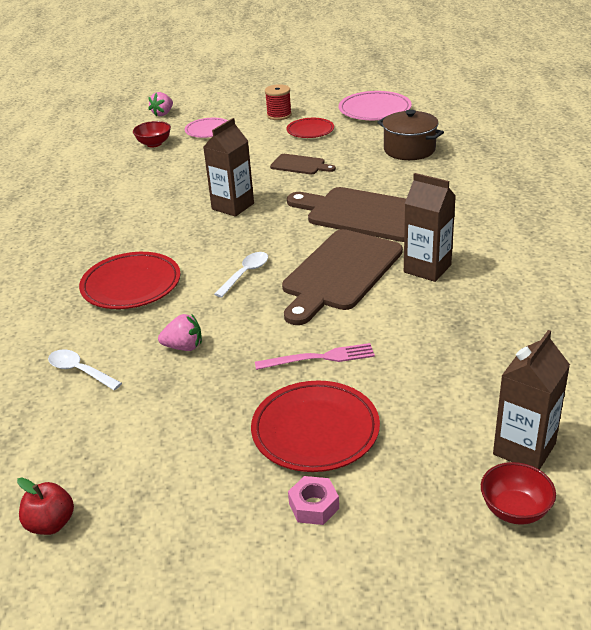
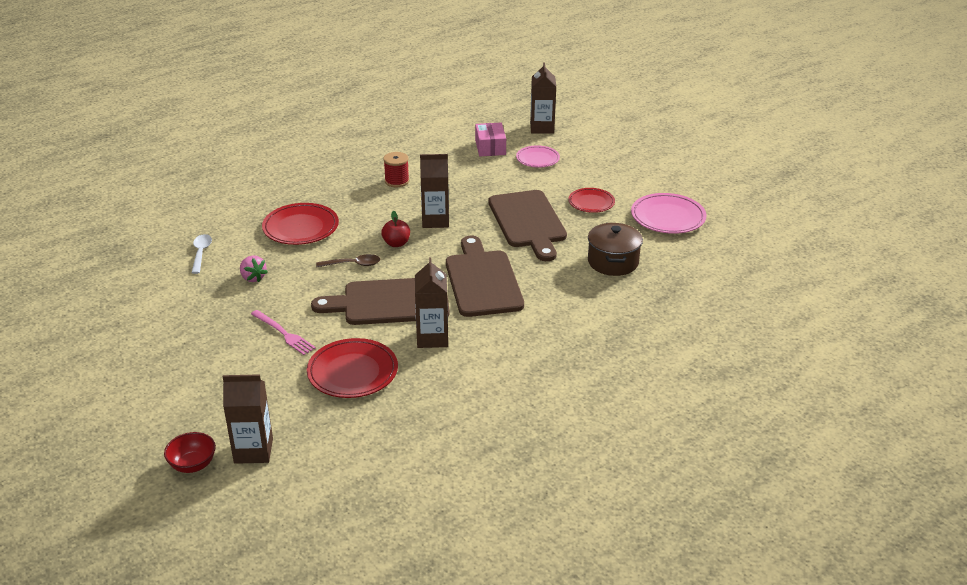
camera: 50 degrees right, 0 degrees up
red apple [17,478,74,535] -> red apple moved to [381,211,410,247]
red bowl [133,121,171,147] -> pink box [475,123,506,156]
pink strawberry [148,92,173,117] -> brown carton [530,62,556,134]
white spoon [214,252,268,298] -> brown spoon [316,254,380,267]
red plate [251,381,380,472] -> red plate moved to [307,338,398,398]
red spool [265,84,292,120] -> red spool moved to [383,152,409,187]
brown cutting board [270,154,336,175] -> brown cutting board [488,190,567,261], size x2.04
pink nut [288,476,339,525] -> none

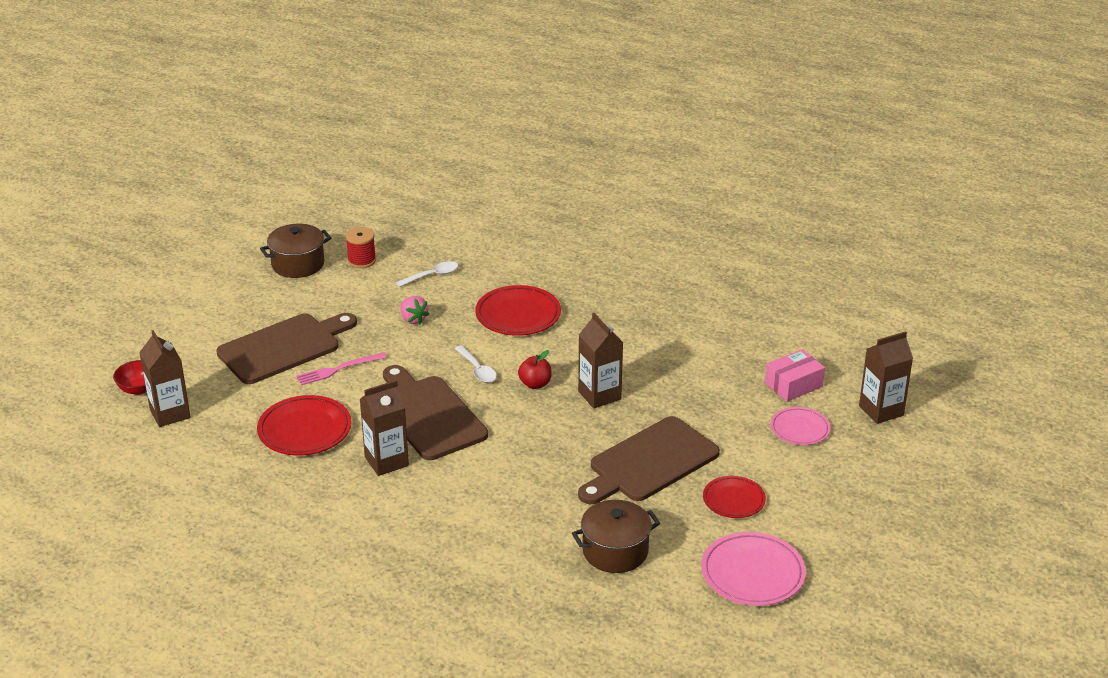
camera: 65 degrees right, 0 degrees up
pink strawberry [240,255,268,282] -> pink strawberry turned 60 degrees counterclockwise [401,296,429,324]
pink fork [251,310,316,355] -> pink fork turned 45 degrees clockwise [296,352,387,385]
brown spoon [316,254,380,267] -> white spoon [455,345,497,383]
red spool [383,152,409,187] -> red spool moved to [346,227,376,268]
brown cutting board [446,236,524,317] -> brown cutting board moved to [216,313,357,384]
none -> brown pot [260,224,332,278]

